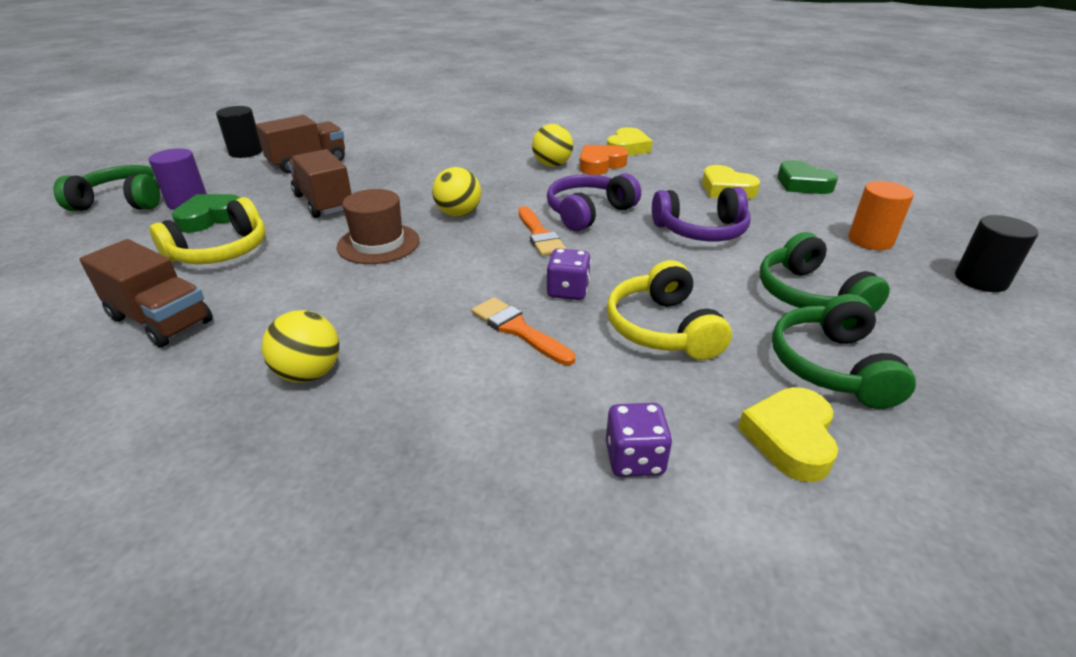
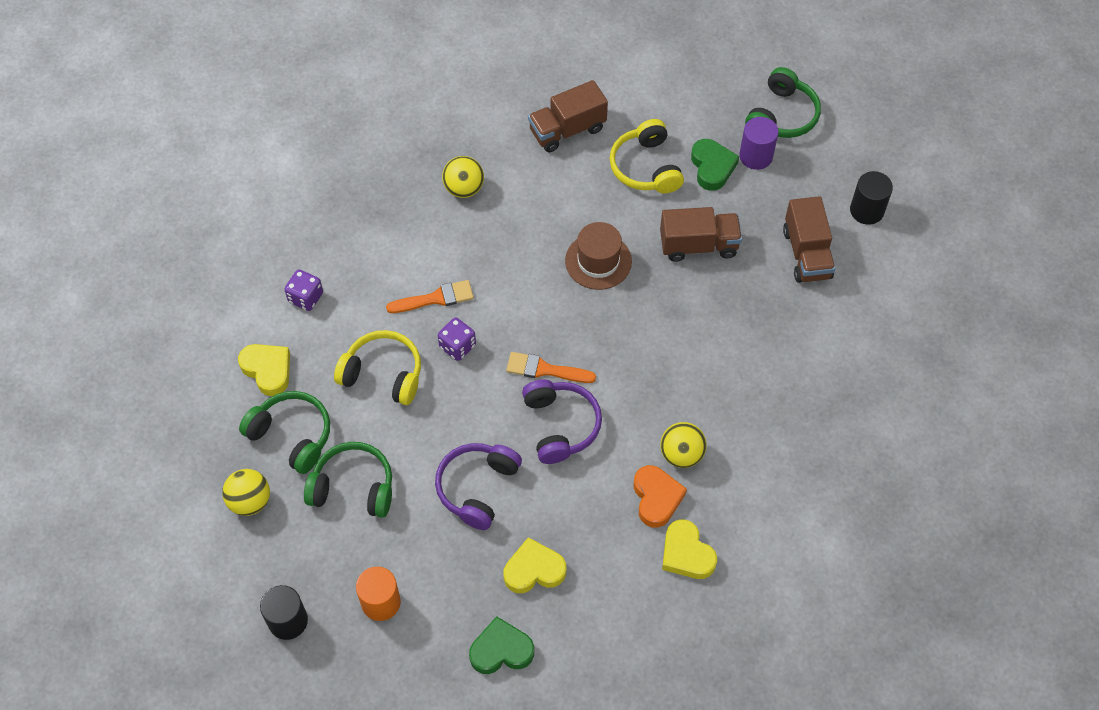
camera: 120 degrees right, 25 degrees up
yellow ball [432,167,481,217] -> yellow ball moved to [222,469,270,516]

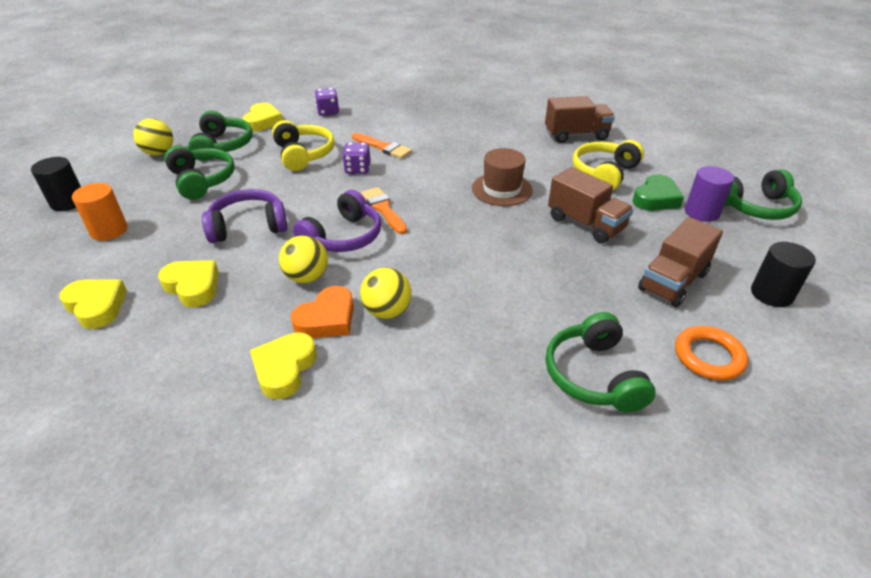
camera: 50 degrees right, 20 degrees down
yellow ball [442,156,484,198] -> yellow ball moved to [279,235,328,283]
green heart [469,616,534,674] -> yellow heart [59,280,127,329]
brown truck [528,80,608,152] -> brown truck turned 150 degrees clockwise [545,96,615,143]
none -> green headphones [546,312,656,412]
none -> orange ring [675,326,748,381]

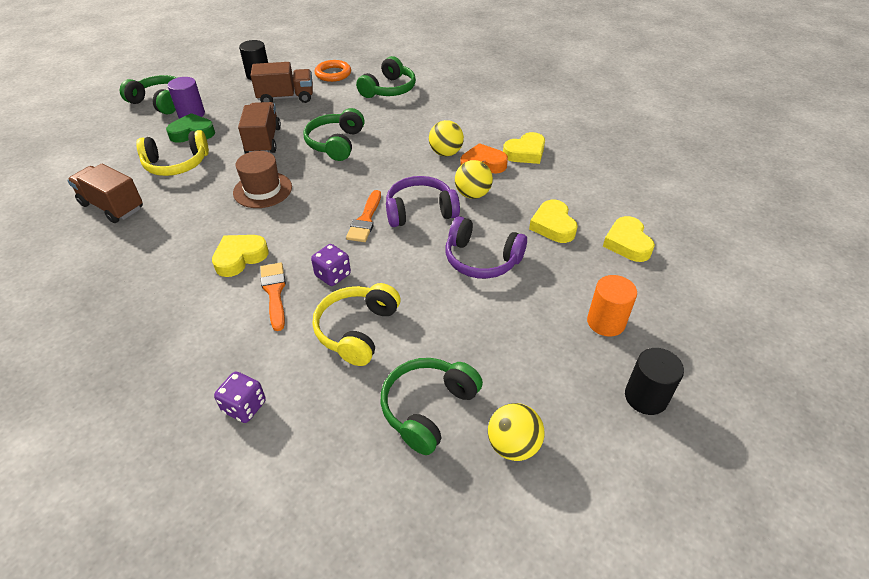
camera: 140 degrees left, 5 degrees up
green headphones [164,145,235,200] -> green headphones moved to [303,108,365,161]
yellow heart [242,103,283,132] -> yellow heart moved to [212,235,268,277]

